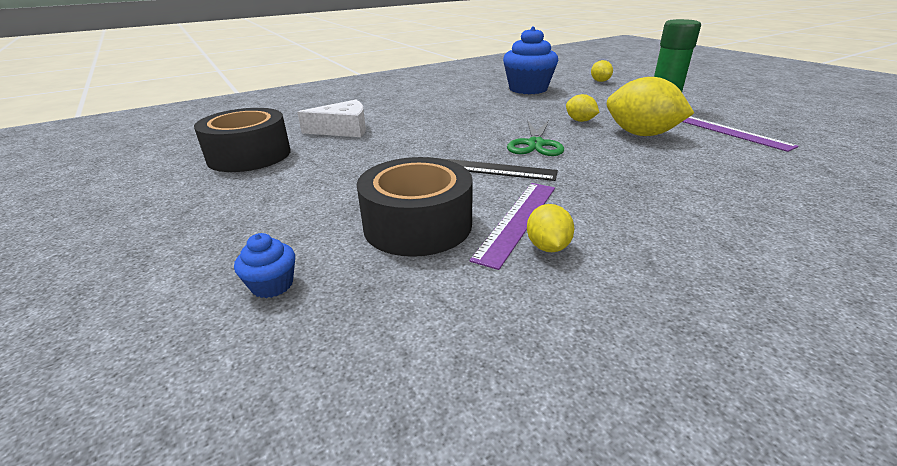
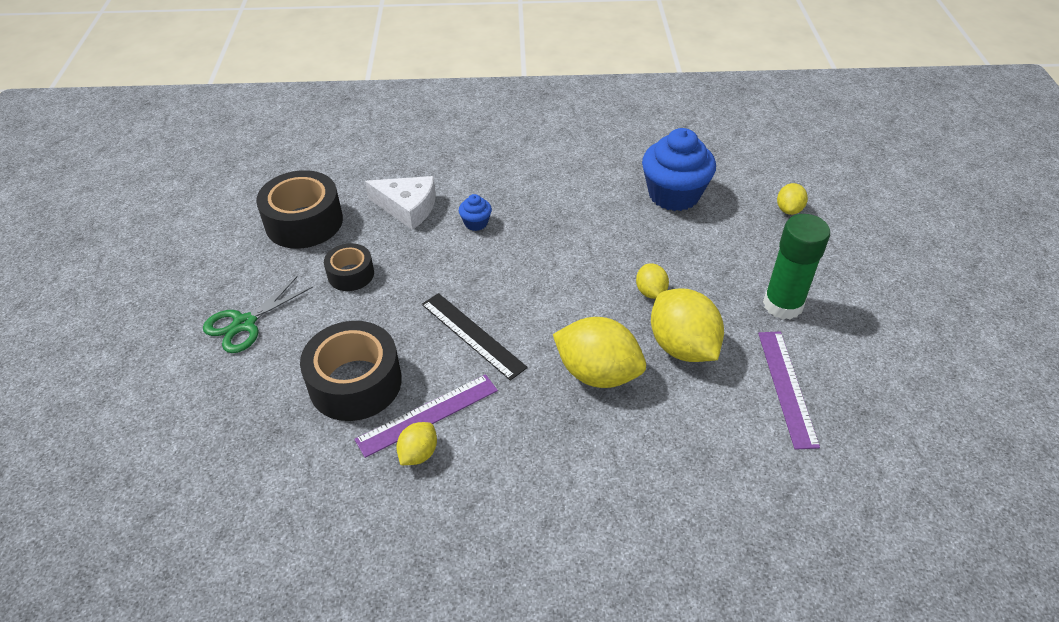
camera: 30 degrees right, 15 degrees up
blue cupcake [234,233,295,298] -> blue cupcake moved to [459,194,492,231]
green scissors [507,120,564,156] -> green scissors moved to [203,276,313,353]
none -> black tape [324,243,374,291]
none -> yellow lemon [553,317,646,388]

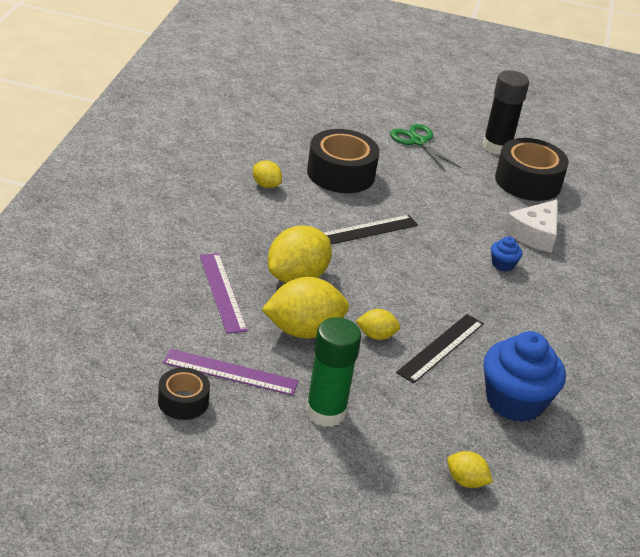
camera: 100 degrees right, 10 degrees down
black tape [324,243,374,291] -> black tape moved to [158,368,210,420]
purple ruler [354,374,498,458] -> purple ruler moved to [200,253,248,334]
none -> black ruler [396,314,484,384]
none -> black glue stick [483,70,529,155]

